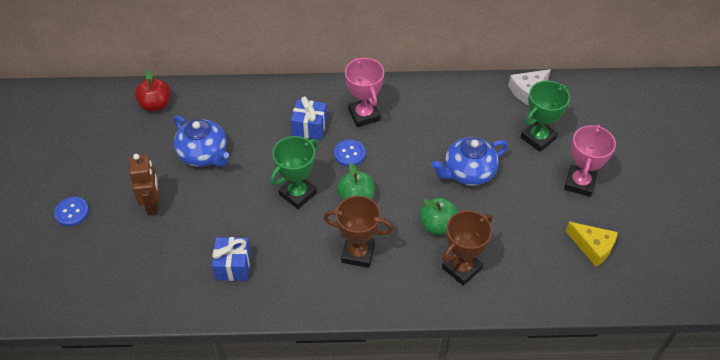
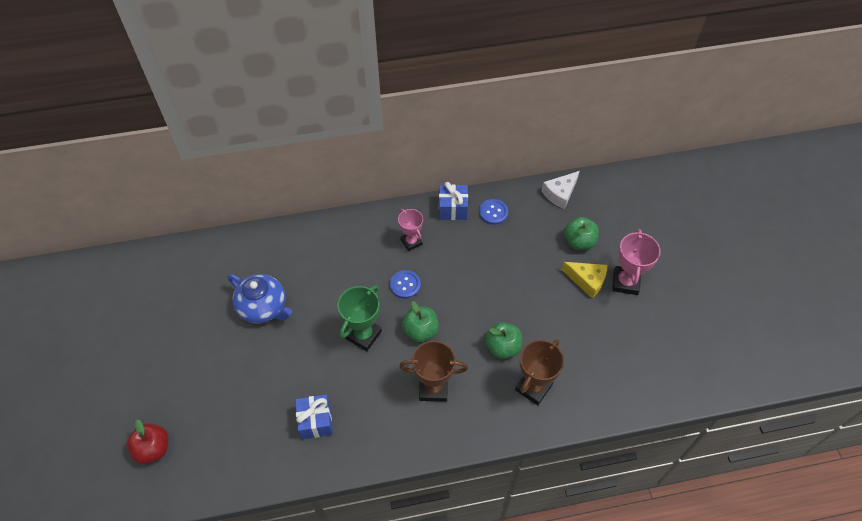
camera: 10 degrees left, 5 degrees up
blue button [54,197,89,226] -> blue button moved to [479,199,508,225]
brown robot [129,154,159,215] -> none
red apple [135,70,171,112] -> red apple moved to [126,420,168,464]
blue gift [291,96,327,140] -> blue gift moved to [439,182,468,220]
pink trophy [345,57,384,127] -> pink trophy [398,209,423,251], size x0.67
blue teapot [431,137,508,186] -> none
green trophy [520,81,570,152] -> green apple [564,217,599,250]
yellow cheese [566,222,618,267] -> yellow cheese moved to [562,262,607,299]

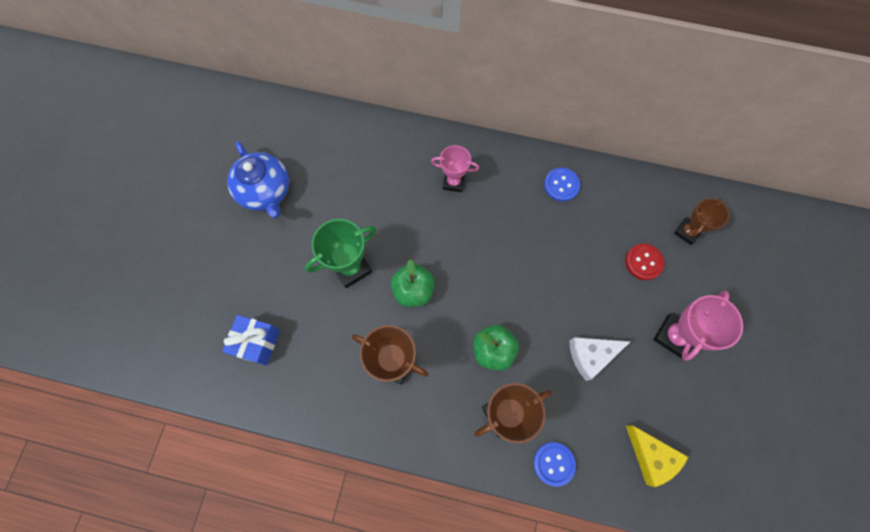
camera: 25 degrees right, 15 degrees up
red apple [126,420,168,464] -> none
blue button [390,270,421,299] -> blue button moved to [533,442,576,487]
pink trophy [398,209,423,251] -> pink trophy turned 75 degrees counterclockwise [431,145,479,192]
blue gift [439,182,468,220] -> none
white cheese [542,171,580,209] -> white cheese moved to [569,337,630,381]
yellow cheese [562,262,607,299] -> yellow cheese moved to [626,425,688,487]
green apple [564,217,599,250] -> red button [625,244,664,280]
none -> brown trophy [674,198,729,245]

